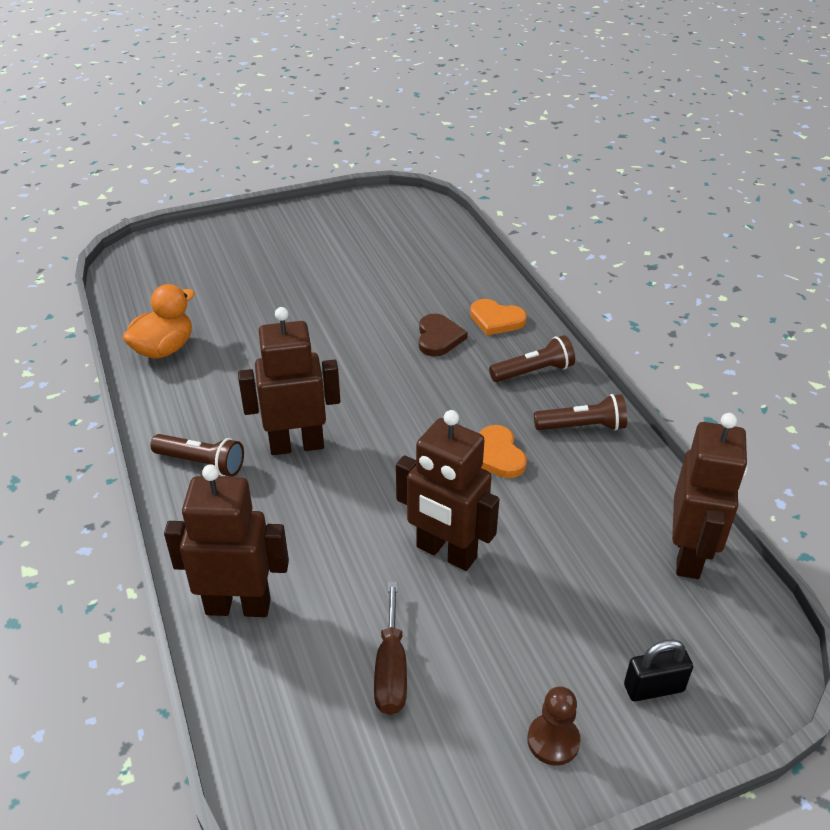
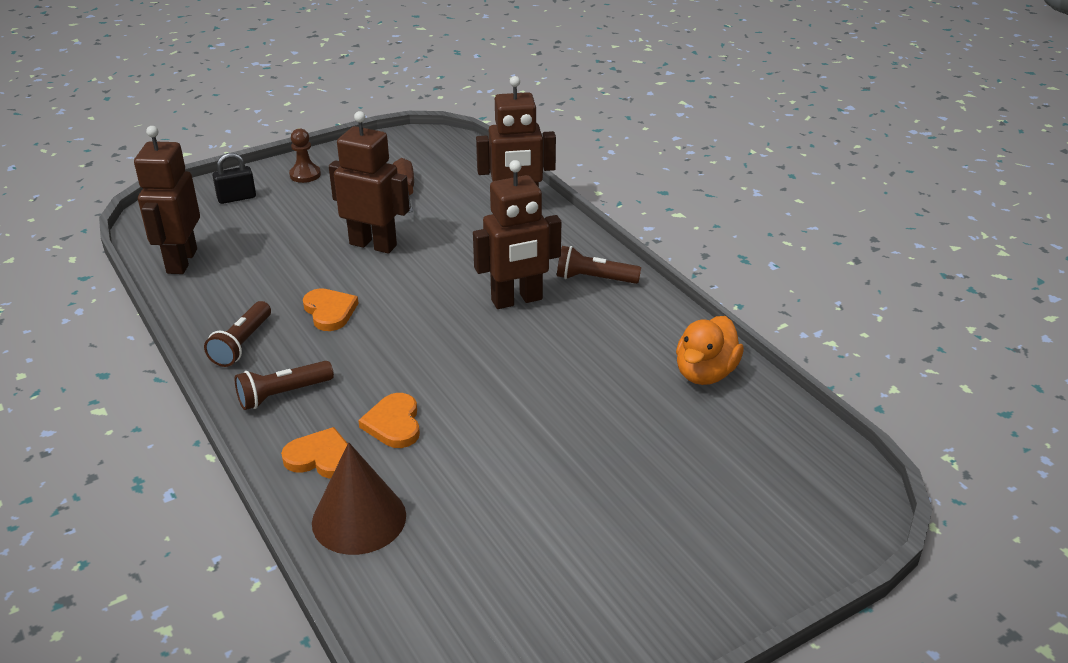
camera: 170 degrees right, 5 degrees down
brown heart [419,314,468,356] -> orange heart [358,393,420,448]
brown flashlight [534,394,627,431] -> brown flashlight turned 60 degrees counterclockwise [204,301,271,367]
none -> brown cone [312,442,406,555]

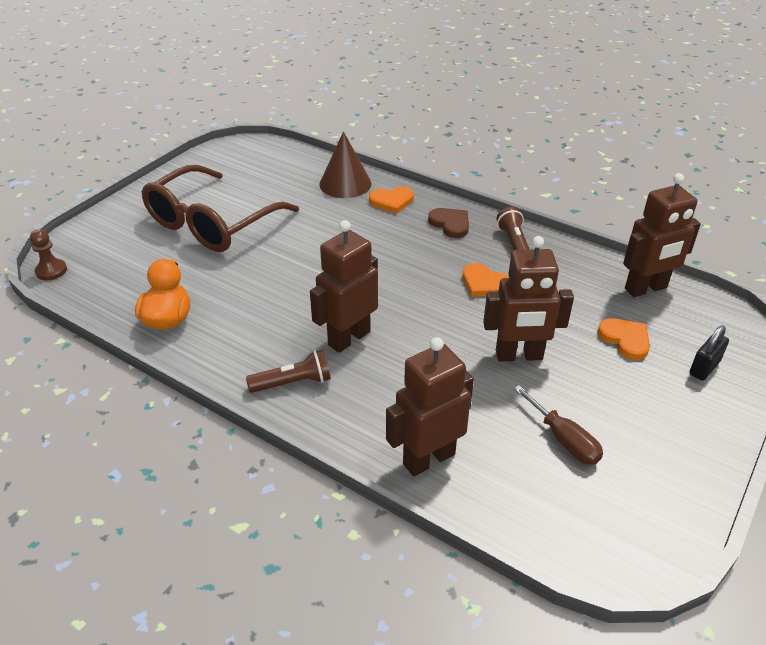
camera: 155 degrees right, 5 degrees up
brown robot [134,126,200,274] -> brown robot turned 90 degrees clockwise [623,173,701,297]
brown flashlight [235,361,334,410] -> brown heart [428,208,469,238]
brown pawn [289,128,321,183] -> brown pawn moved to [30,229,67,280]
orange heart [358,393,420,448] -> orange heart moved to [597,318,650,360]
none -> brown glasses [141,165,299,252]

